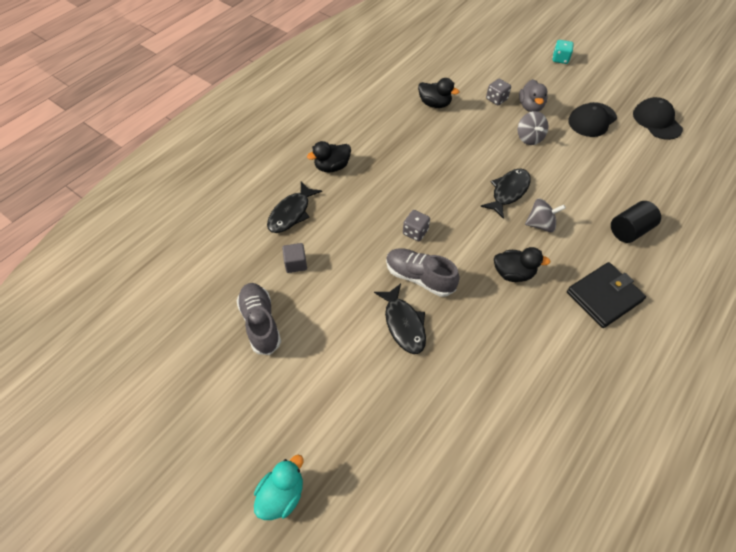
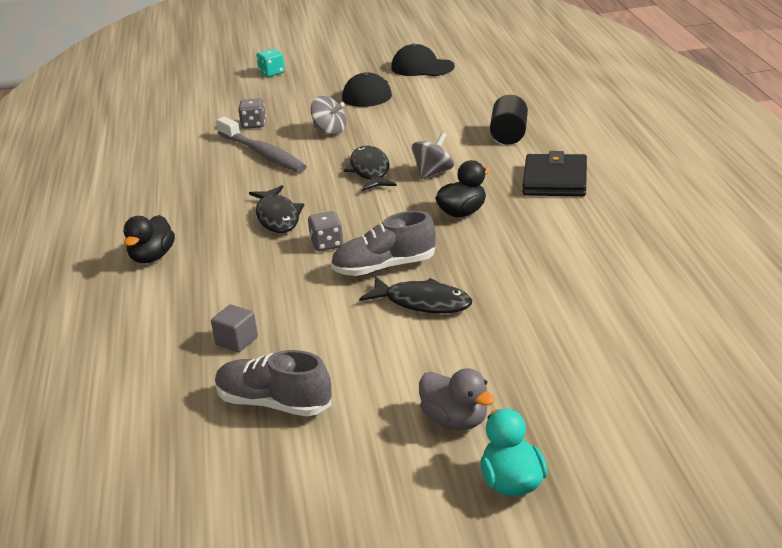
camera: 45 degrees left, 25 degrees down
black fish [267,181,322,233] -> black fish moved to [249,185,304,233]
black duck [418,78,459,108] -> none
grey duck [519,79,548,112] -> grey duck moved to [419,368,495,430]
none -> grey toothbrush [216,117,307,172]

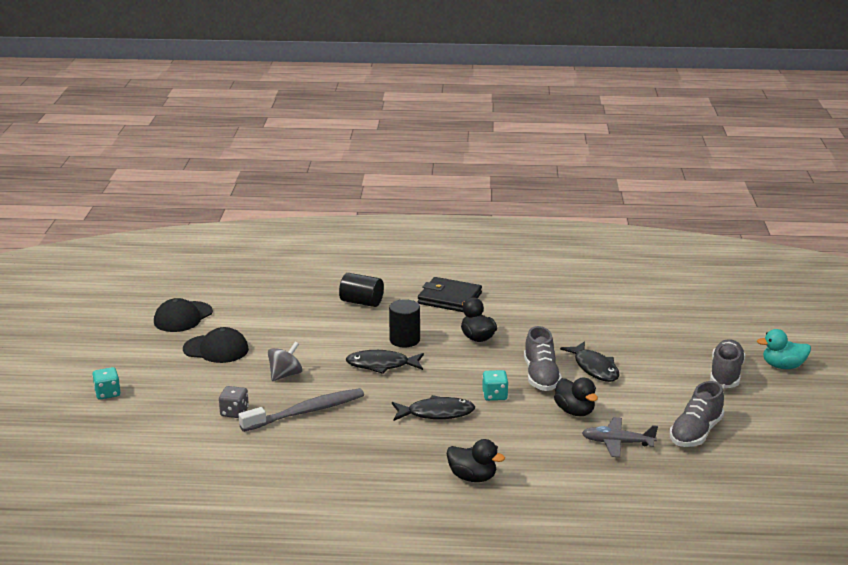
camera: 80 degrees left, 5 degrees down
grey cube [211,305,258,352] -> grey plane [582,417,658,458]
grey dice [308,211,343,251] -> turquoise dice [482,370,508,401]
black fish [359,277,472,313] -> black fish turned 120 degrees clockwise [560,341,620,382]
grey spinning top [412,132,454,180] -> black cylinder [389,299,420,347]
grey duck [419,368,495,430] -> grey shoe [710,339,746,388]
none -> black duck [554,378,598,416]

